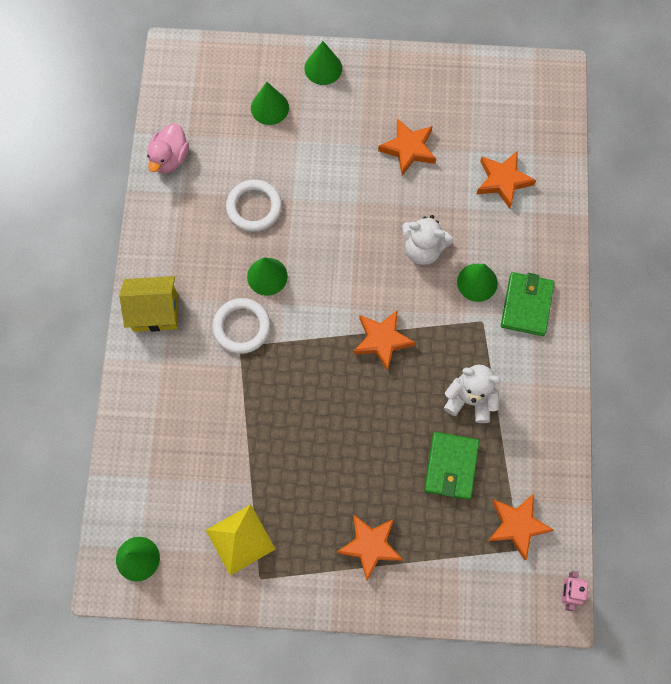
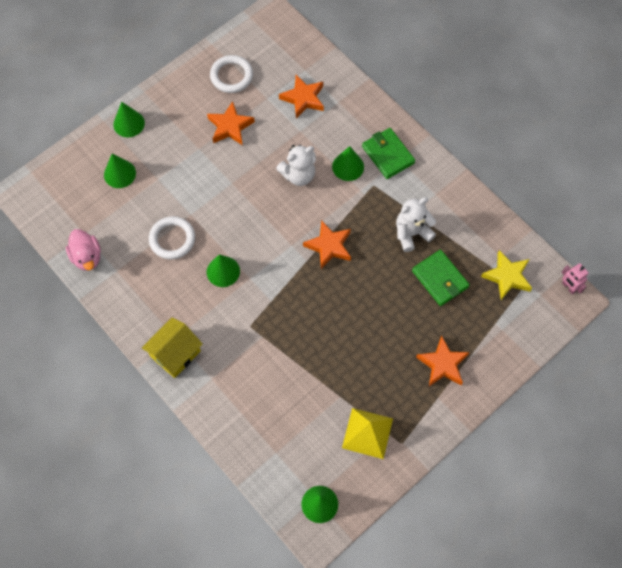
camera: 45 degrees left, 5 degrees down
white ring [212,298,271,354] -> white ring moved to [210,55,253,93]
orange star [488,494,554,561] -> yellow star [481,250,532,300]

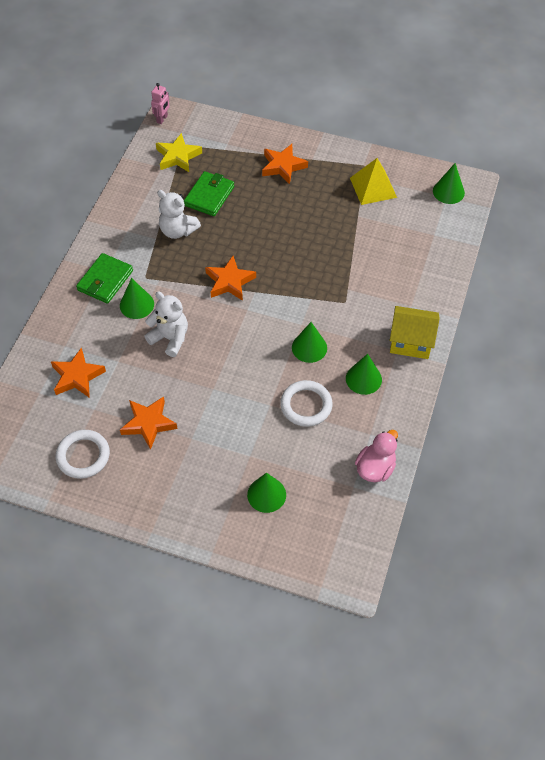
camera: 120 degrees left, 10 degrees down
green cone [113,102,145,137] -> green cone moved to [346,354,382,395]

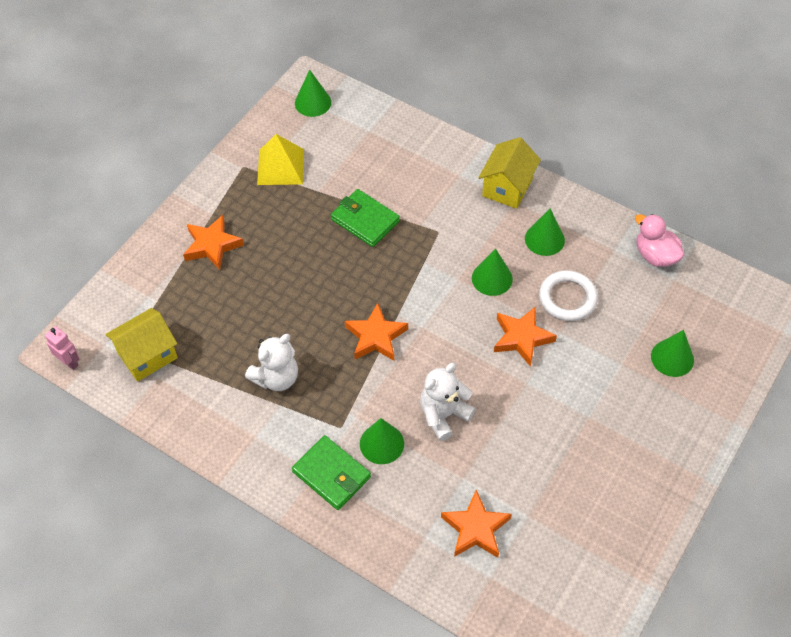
camera: 75 degrees left, 0 degrees up
white ring [56,430,110,479] -> none
orange star [120,396,178,450] -> orange star moved to [494,306,557,367]
yellow star [156,133,202,172] -> yellow house [105,308,178,382]
green wallet [184,171,234,216] -> green wallet moved to [331,189,400,247]

